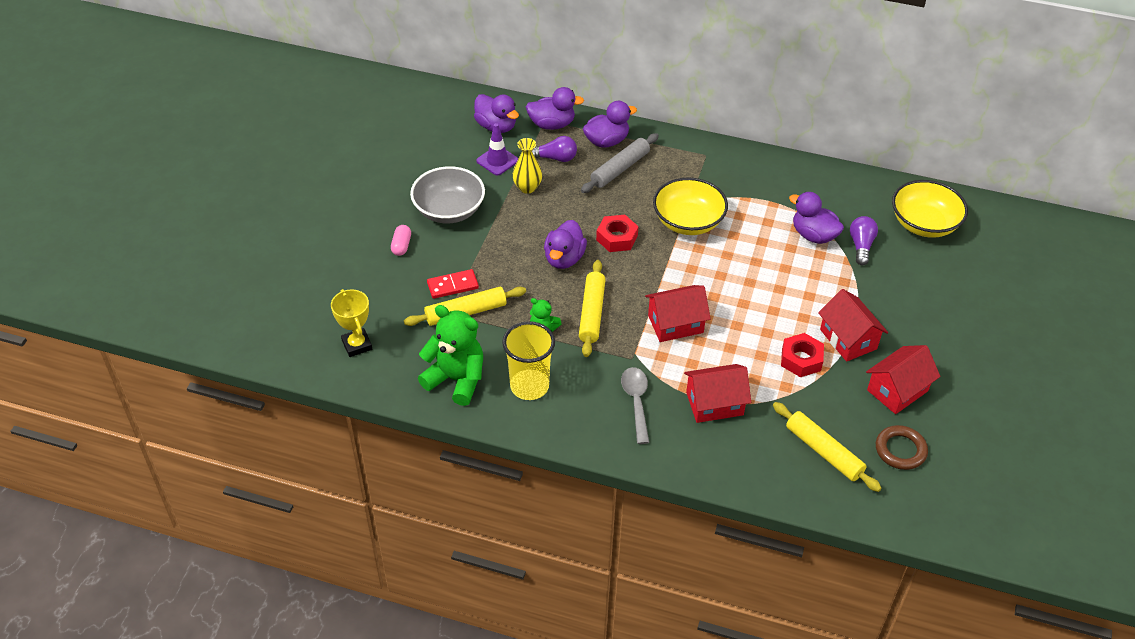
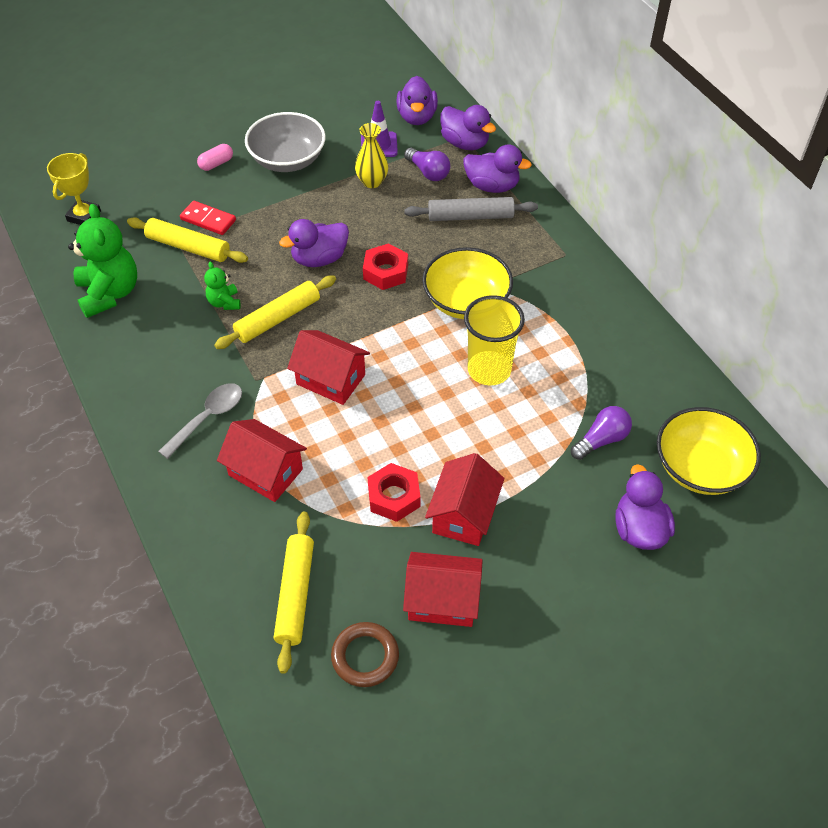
camera: 45 degrees right, 5 degrees up
yellow cup [502,321,555,400] -> yellow cup moved to [464,295,525,385]
purple duck [789,192,844,244] -> purple duck moved to [615,464,675,550]

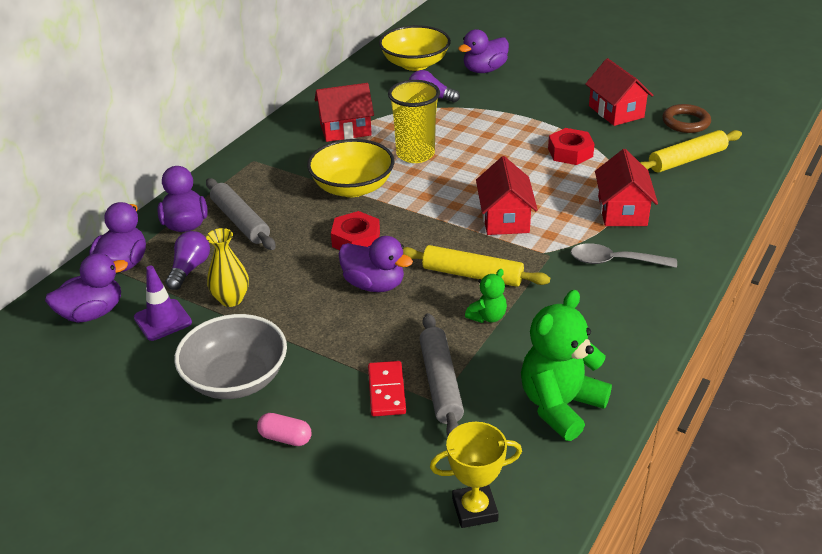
camera: 120 degrees left, 15 degrees down
yellow rolling pin [127,217,248,263] -> grey rolling pin [419,313,464,436]
red house [425,453,504,546] -> red house moved to [315,83,374,142]

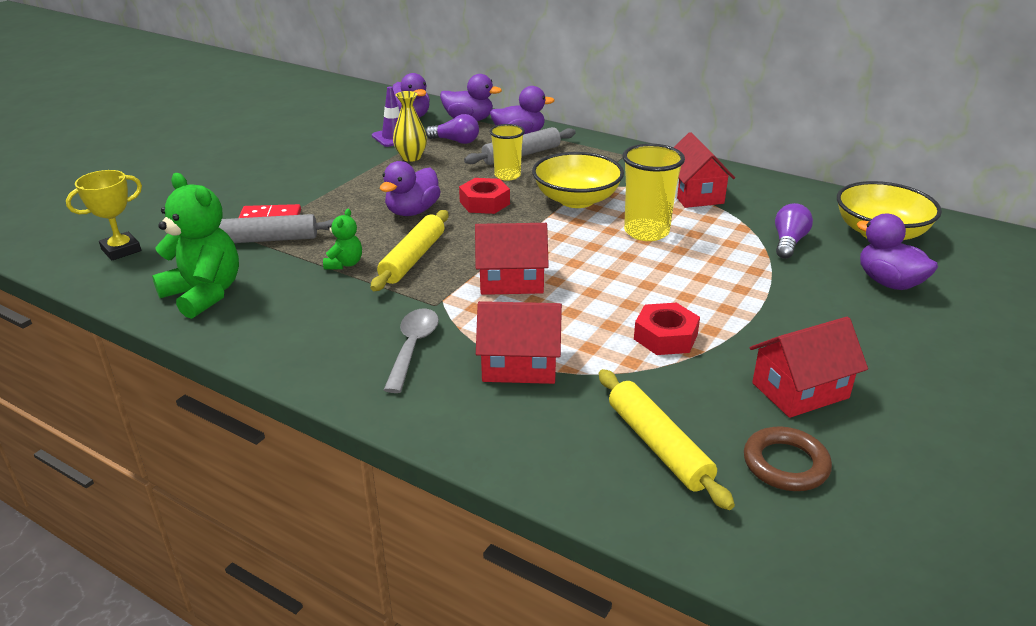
camera: 90 degrees right, 5 degrees down
grey bowl [174,314,287,399] -> none
pink capsule [257,413,312,446] -> none
yellow trophy [430,422,522,528] -> yellow trophy turned 60 degrees clockwise [66,170,142,260]
green teddy bear [465,269,507,323] -> green teddy bear turned 120 degrees counterclockwise [323,209,362,269]
none -> yellow cup [490,124,525,181]

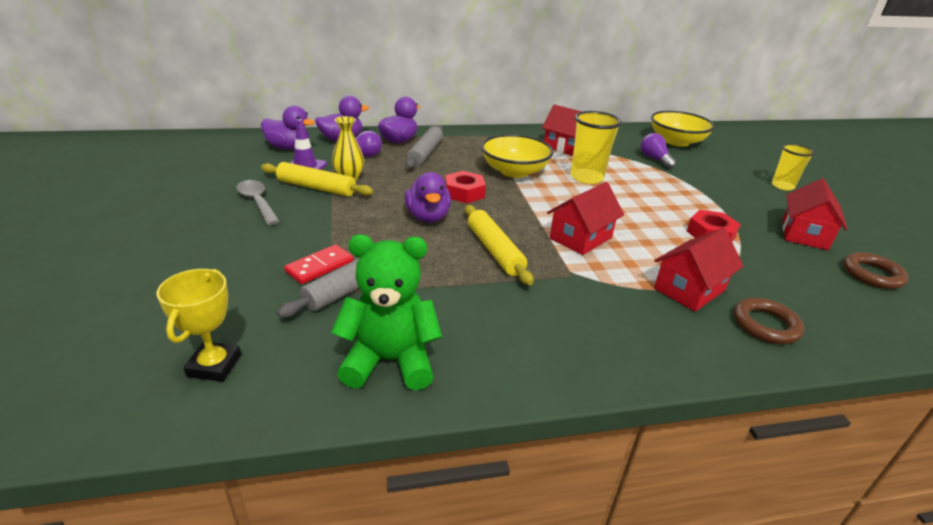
camera: 45 degrees left, 0 degrees up
green teddy bear [323,209,362,269] -> none
grey spoon [384,309,439,393] -> grey spoon moved to [236,180,280,225]
yellow cup [490,124,525,181] -> yellow cup moved to [772,144,815,191]
yellow rolling pin [599,369,735,510] -> yellow rolling pin moved to [261,162,373,197]
purple duck [857,214,938,290] -> none
none -> brown ring [734,298,804,344]

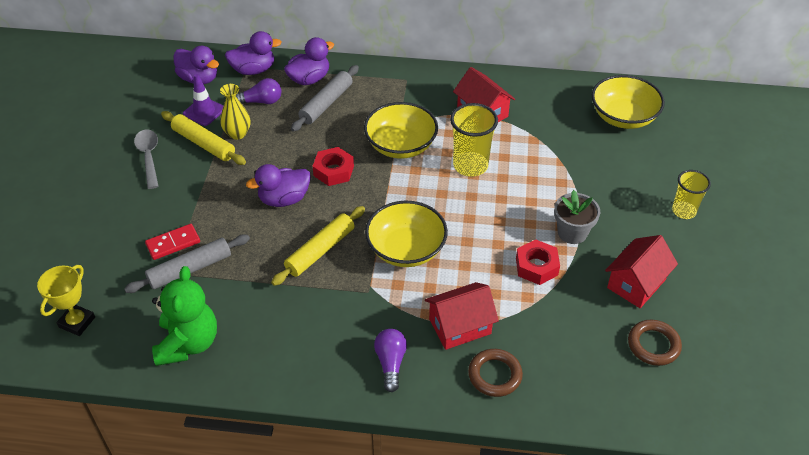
camera: 20 degrees right, 15 degrees up
green teddy bear [331,235,442,390] -> green teddy bear turned 75 degrees clockwise [152,266,217,366]
purple duck [405,172,451,222] -> purple duck turned 60 degrees clockwise [246,164,311,207]
yellow rolling pin [465,205,534,285] -> yellow rolling pin turned 45 degrees clockwise [271,206,365,286]
red house [547,182,624,255] -> yellow bowl [365,201,448,267]
purple light bulb [640,133,676,169] -> purple light bulb moved to [374,329,407,392]
none -> grey flower pot [554,190,600,244]

